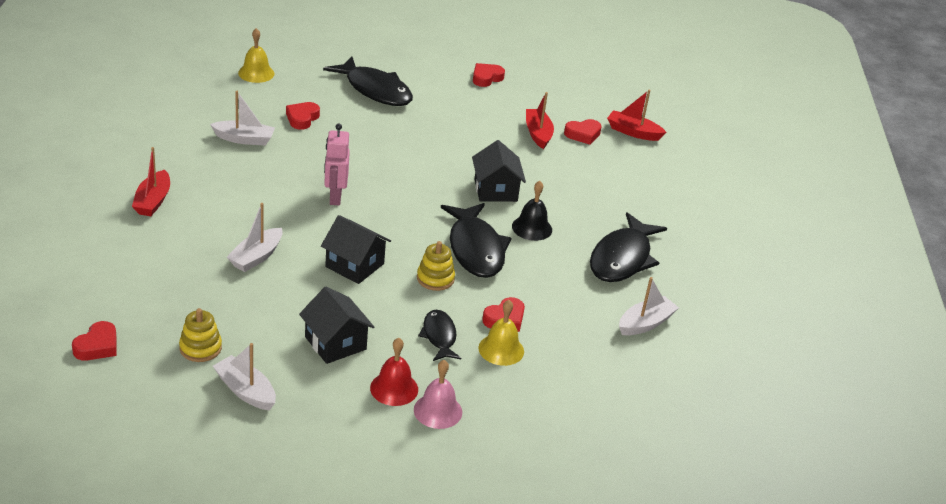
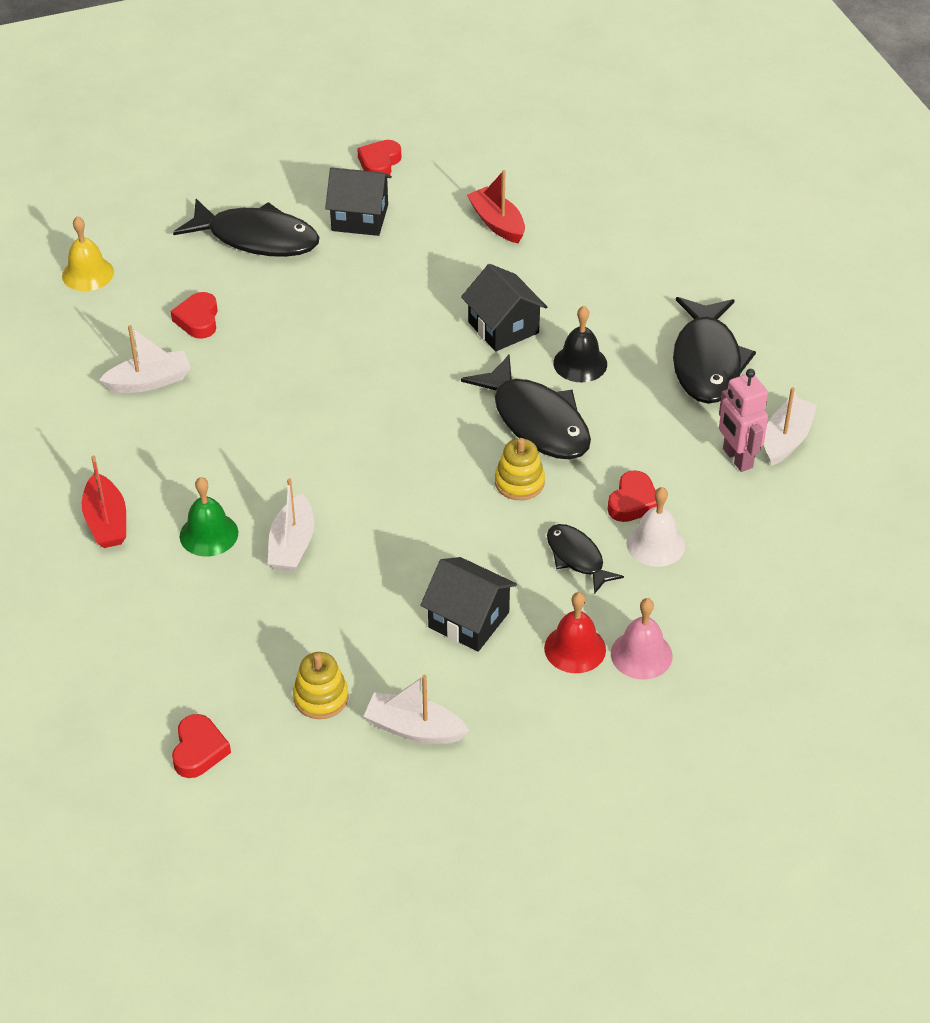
camera: 20 degrees left, 10 degrees up
black house [321,215,391,284] -> black house moved to [325,167,392,236]
pink robot [324,123,350,205] -> pink robot moved to [719,369,768,472]
yellow bell [478,300,524,366] -> white bell [626,487,685,567]
red heart [564,119,602,145] -> none
red boat [607,90,666,141] -> none
none -> green bell [180,477,238,557]

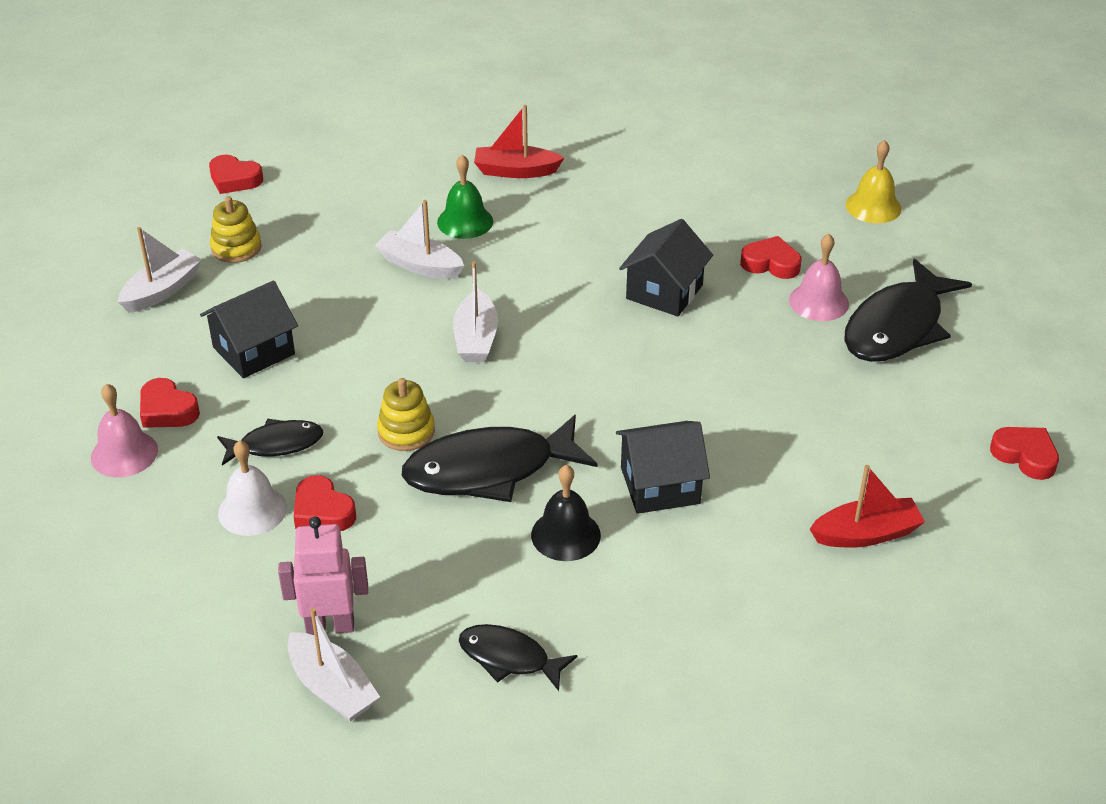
camera: 110 degrees right, 5 degrees down
white boat [99,325,191,393] -> white boat moved to [453,261,498,362]
black house [325,167,392,236] -> black house moved to [619,219,713,316]
red bell [544,592,606,673] -> red heart [140,378,200,428]
black fish [673,297,756,404] -> black fish [459,624,577,691], size x0.56
none -> pink bell [789,234,849,321]

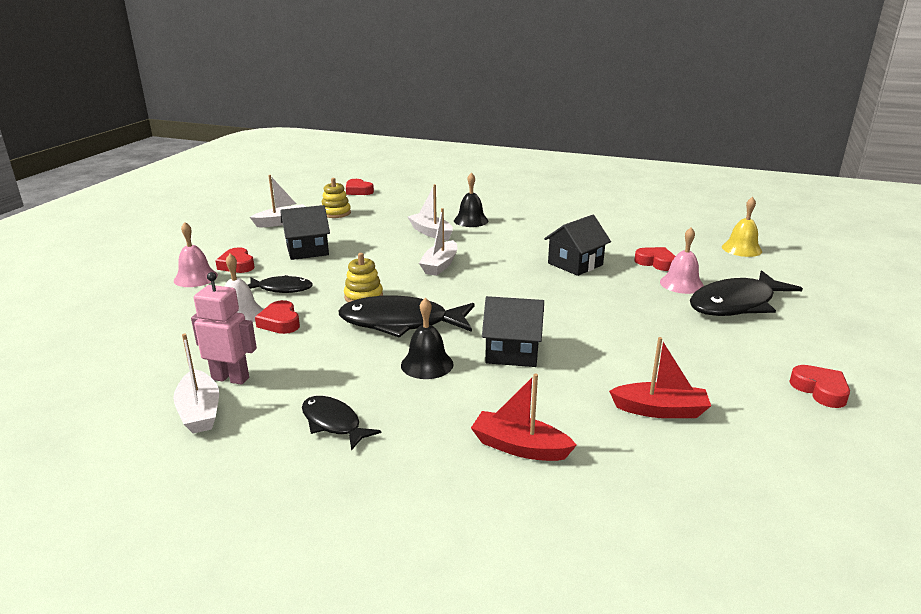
camera: 20 degrees right, 15 degrees down
green bell [437,155,493,239] -> black bell [454,173,488,227]
red boat [474,105,564,178] -> red boat moved to [471,374,577,461]

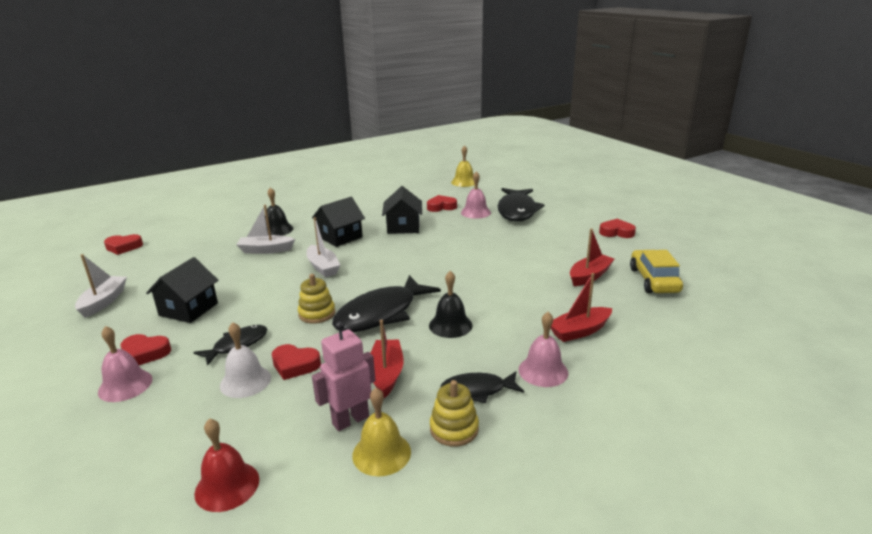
camera: 50 degrees left, 0 degrees up
white boat [173,334,219,434] -> yellow bell [352,388,411,476]
yellow stacking toy [322,178,351,218] -> yellow stacking toy moved to [430,380,479,447]
black house [482,296,544,367] -> black house moved to [312,197,365,247]
none -> red bell [195,418,259,512]
none -> red boat [370,320,404,398]
none -> pink bell [519,312,568,387]
none -> yellow car [630,250,683,293]

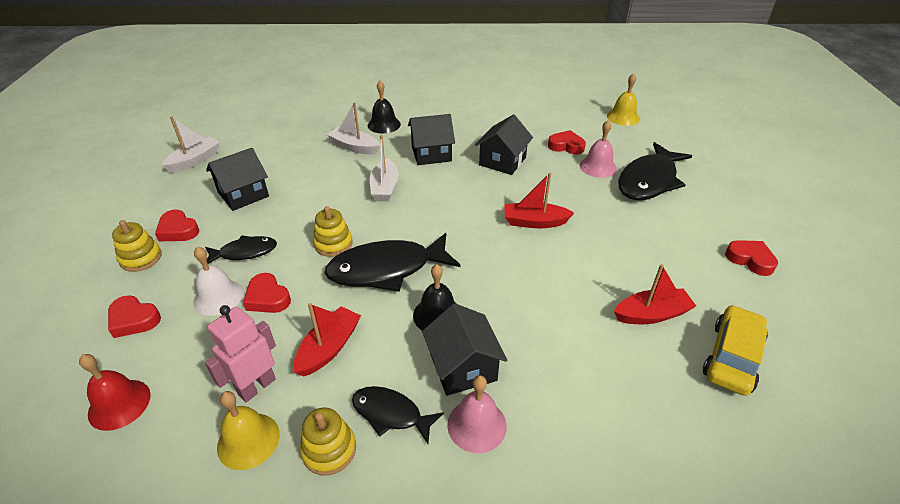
camera: 30 degrees right, 15 degrees up
pink bell [98,326,153,402] -> yellow stacking toy [112,220,162,272]
red heart [104,234,143,255] -> red heart moved to [108,295,161,338]
pink robot [312,321,375,431] -> pink robot turned 45 degrees counterclockwise [205,305,276,402]
red boat [551,273,612,342] -> red boat moved to [504,173,574,228]
none -> black house [422,303,507,396]

